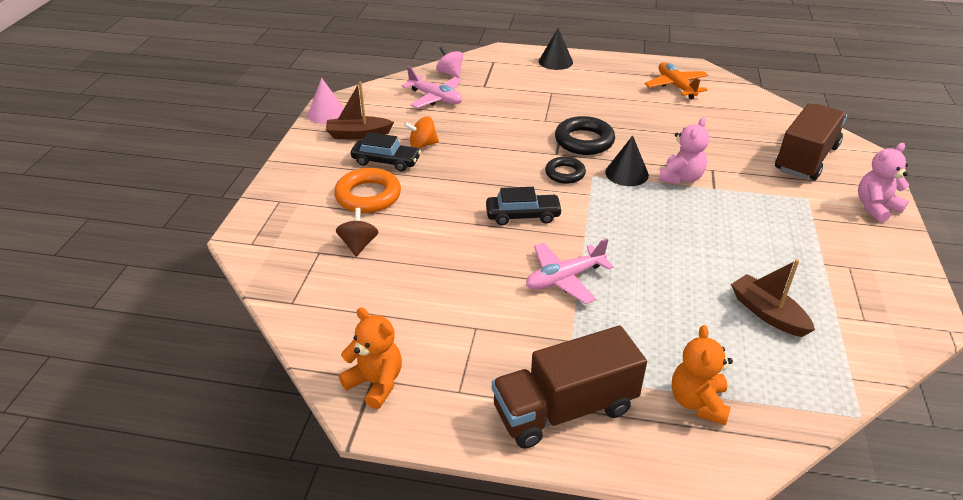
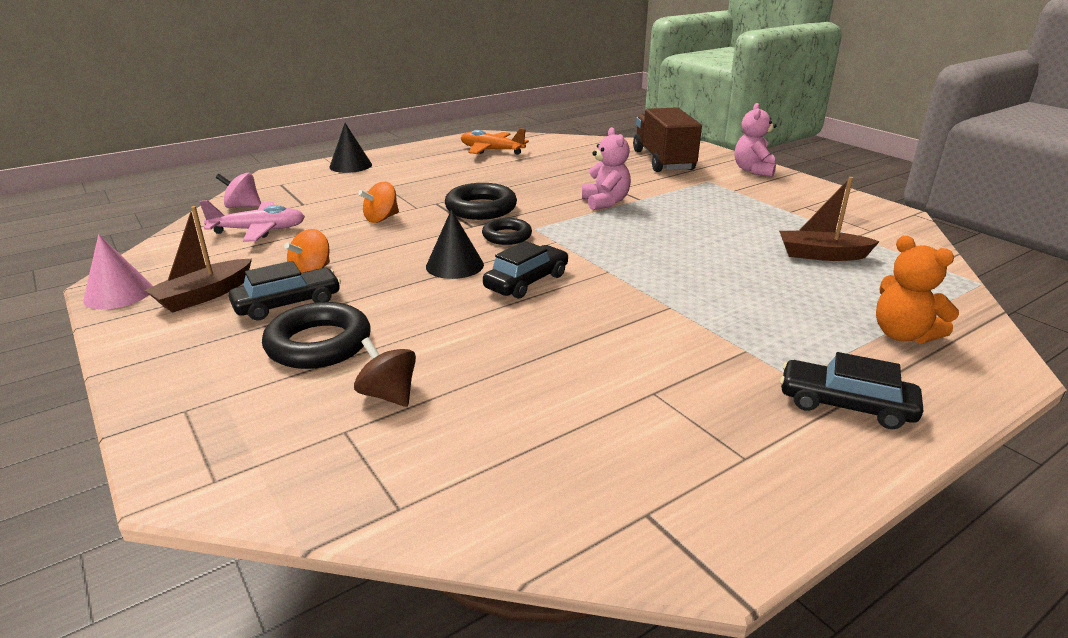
camera: 45 degrees left, 10 degrees down
orange ring [334,168,401,213] -> black ring [262,302,371,369]
orange teddy bear [339,307,402,409] -> none
brown truck [492,326,647,449] -> black car [780,352,923,429]
pink plane [526,239,614,304] -> none
black cone [605,135,649,186] -> black cone moved to [426,209,484,279]
none -> orange spinning top [358,182,399,223]

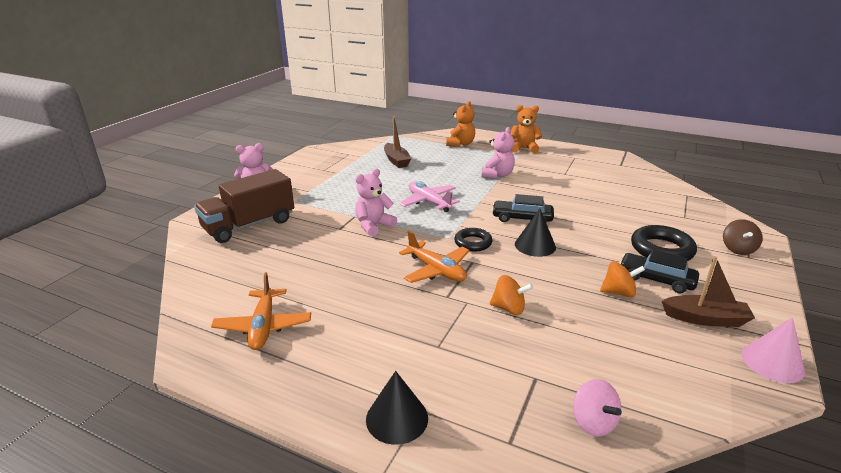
camera: 120 degrees left, 0 degrees up
pink plane [199,200,305,242] -> pink plane moved to [399,182,460,212]
brown spinning top [354,337,416,407] -> brown spinning top moved to [723,219,763,255]
black ring [445,183,517,220] -> orange plane [399,231,469,283]
black car [780,352,923,429] -> orange teddy bear [510,105,542,153]
none -> pink teddy bear [481,127,515,179]

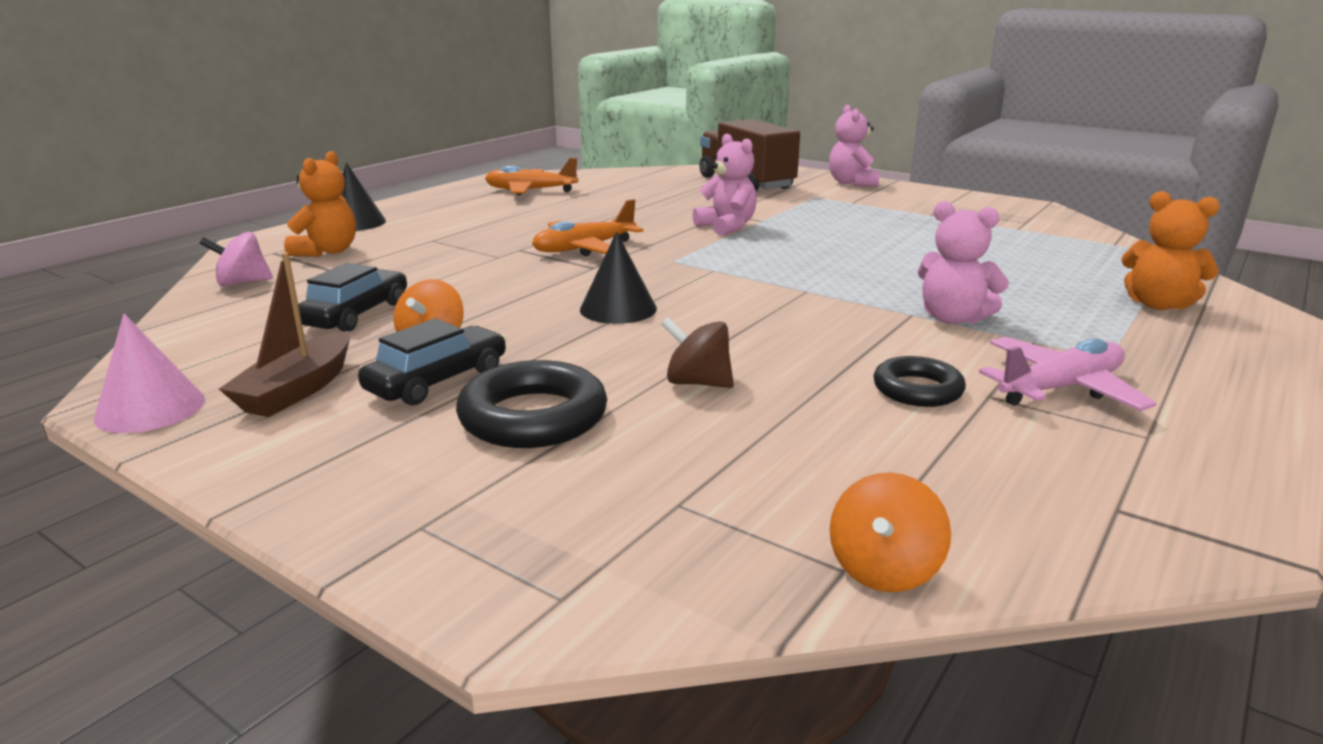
camera: 100 degrees right, 5 degrees down
brown boat [384,116,411,168] -> none
pink plane [399,182,460,212] -> pink plane moved to [979,336,1157,411]
black ring [454,228,493,251] -> black ring moved to [873,356,966,407]
orange spinning top [490,275,533,315] -> orange spinning top moved to [830,472,951,592]
black car [492,194,554,222] -> black car moved to [298,263,407,332]
orange teddy bear [510,105,542,153] -> orange teddy bear moved to [284,151,356,257]
brown spinning top [723,219,763,255] -> brown spinning top moved to [661,317,734,388]

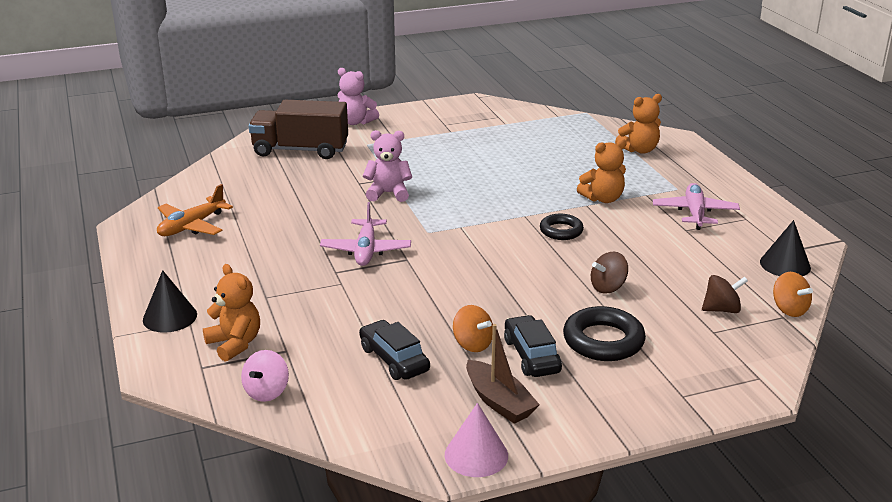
camera: 55 degrees left, 5 degrees up
orange plane [532,199,644,256] -> pink plane [320,202,411,266]
black cone [580,232,657,324] -> black cone moved to [760,220,811,276]
black ring [873,356,966,407] -> black ring moved to [540,214,584,240]
pink teddy bear [918,201,1009,324] -> orange teddy bear [577,139,627,203]
none -> brown spinning top [702,275,748,313]

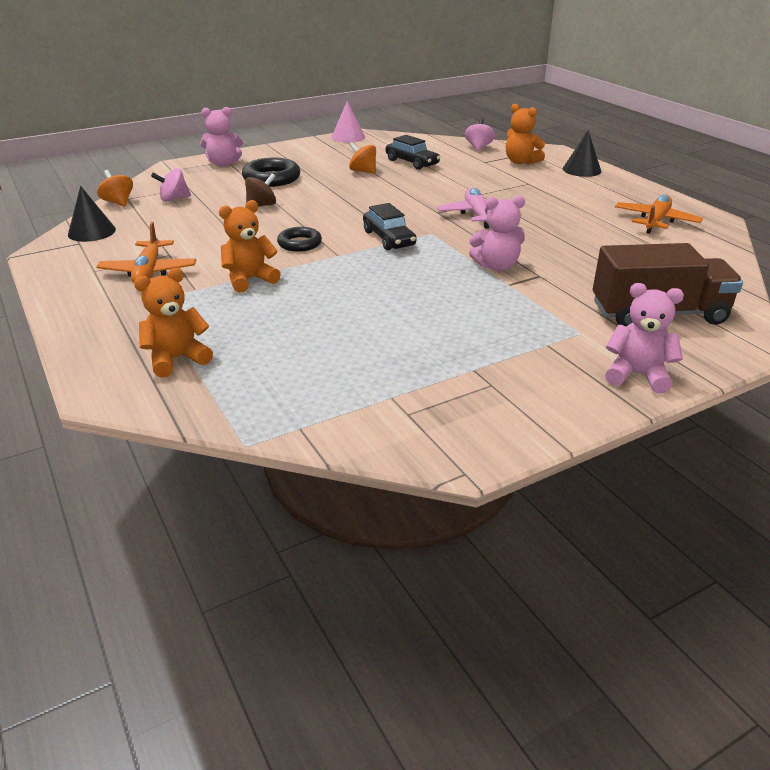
camera: 170 degrees right, 5 degrees up
brown boat [466,324,540,424] -> none
black car [504,315,562,377] -> black car moved to [363,203,417,250]
pink plane [653,183,740,230] -> orange plane [96,222,196,283]
brown spinning top [702,275,748,313] -> pink spinning top [151,168,191,202]
none -> pink teddy bear [200,107,243,166]

